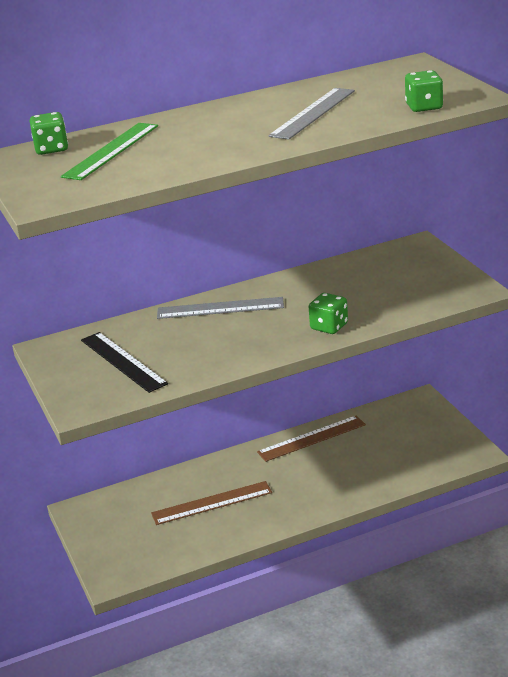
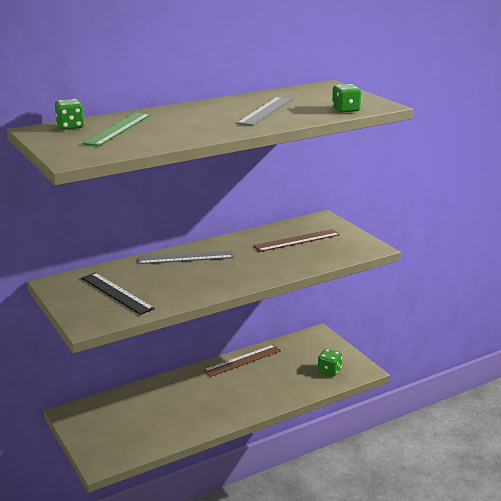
camera: 10 degrees left, 5 degrees down
brown ruler [151,481,272,525] -> brown ruler moved to [253,229,340,252]
green dice [309,293,348,334] -> green dice moved to [318,349,342,377]

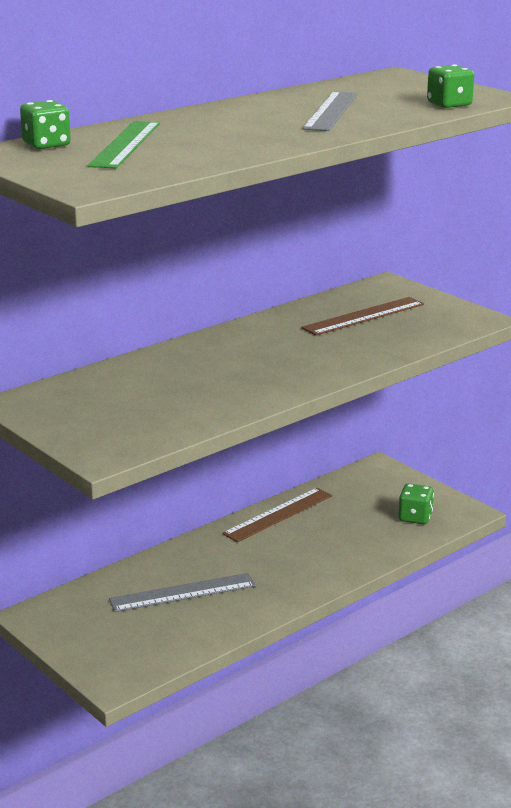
camera: 10 degrees left, 0 degrees up
black ruler [81,273,155,315] -> none
grey ruler [138,250,234,264] -> grey ruler moved to [109,573,256,612]

